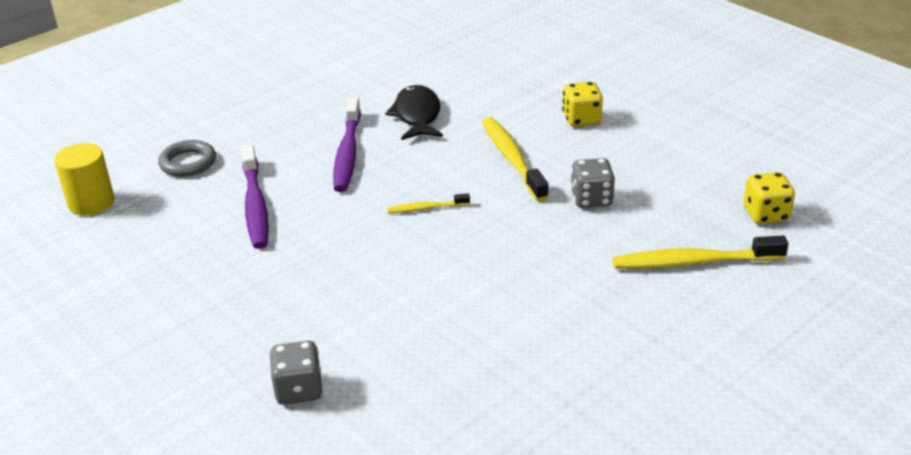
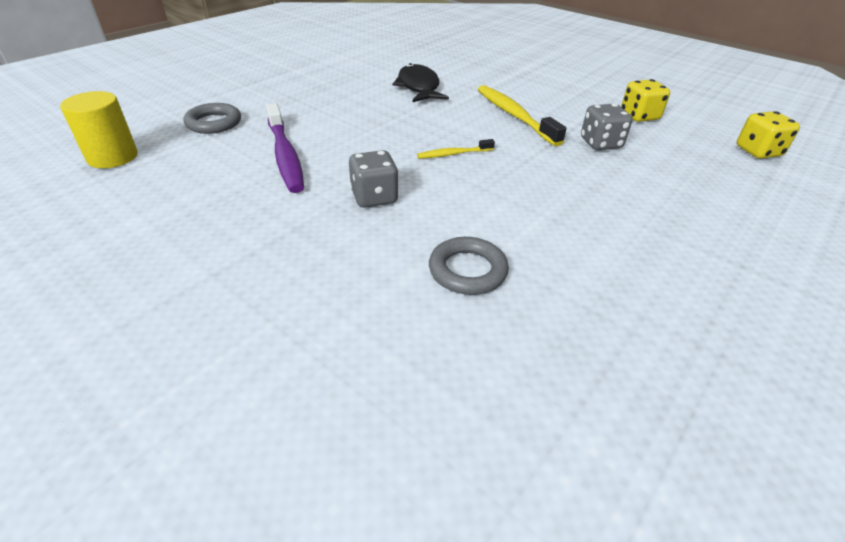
camera: 10 degrees left, 5 degrees up
grey dice [270,341,323,405] -> grey dice moved to [349,150,399,208]
purple toothbrush [333,97,361,192] -> none
yellow dice [562,82,603,127] -> yellow dice moved to [621,79,670,122]
yellow toothbrush [613,235,789,269] -> none
none -> grey ring [429,237,509,295]

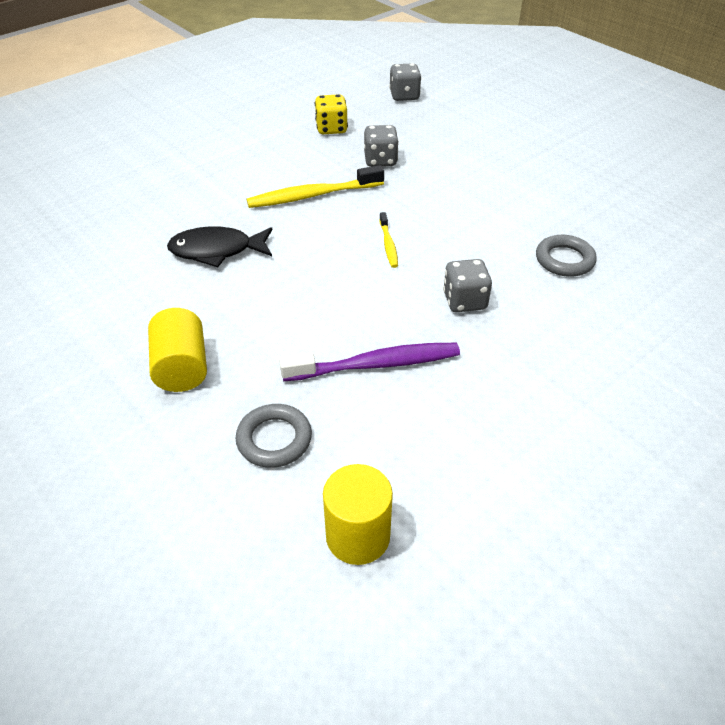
camera: 80 degrees left, 5 degrees up
yellow dice [737,111,800,159] -> grey dice [389,63,421,101]
none -> yellow cylinder [148,308,207,392]

